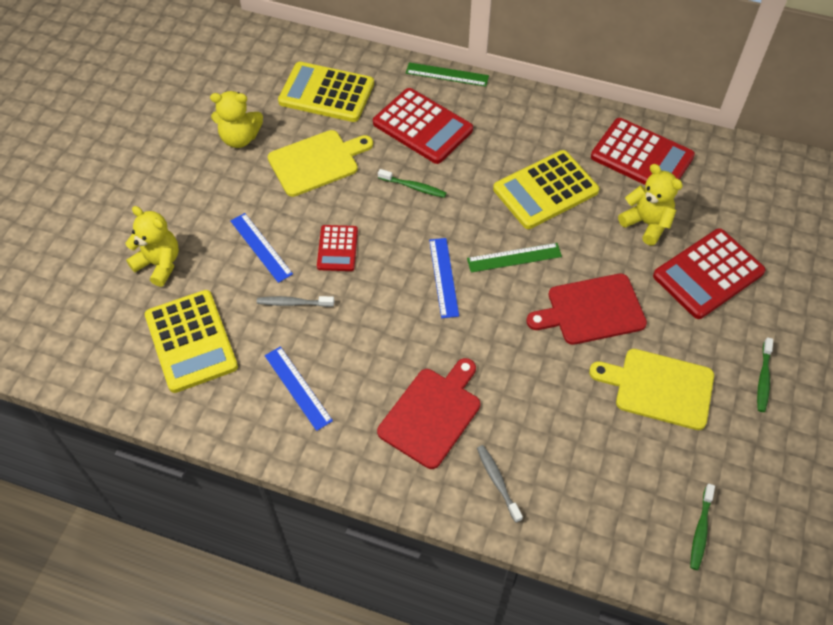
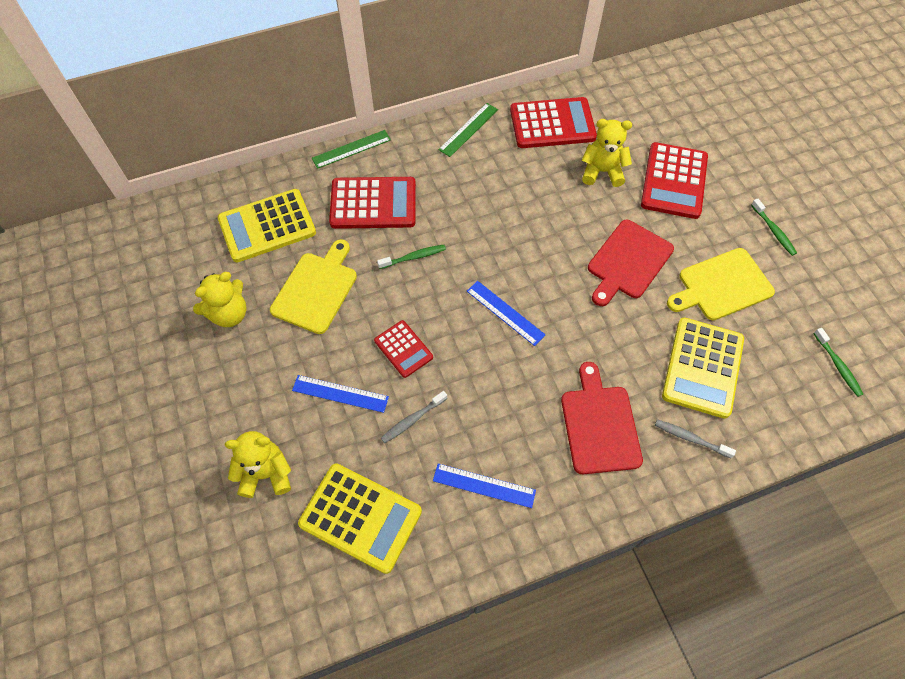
camera: 40 degrees left, 5 degrees up
green ruler [467,243,562,272] -> green ruler moved to [438,103,498,157]
yellow calculator [493,150,599,229] -> yellow calculator moved to [662,318,744,419]

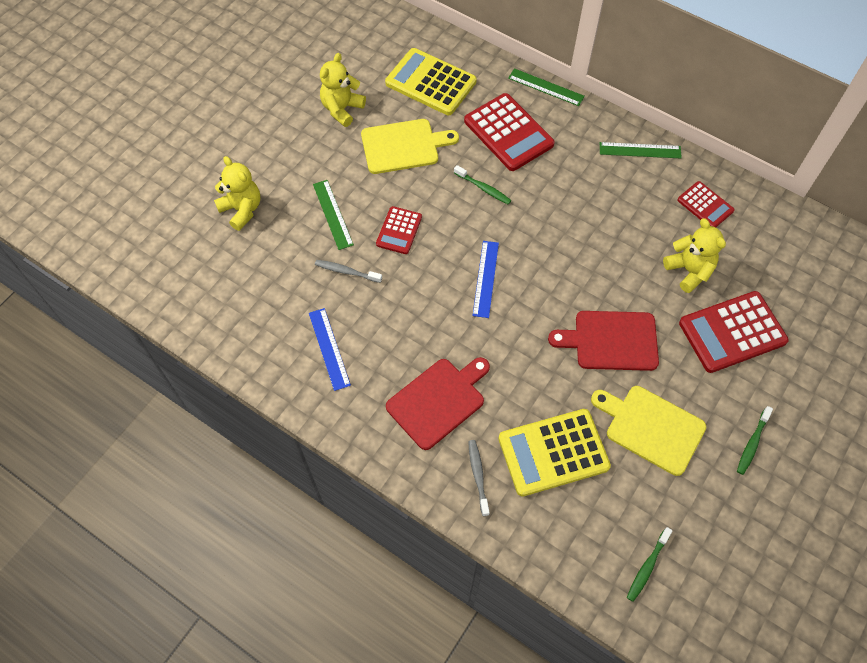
camera: 55 degrees right, 0 degrees up
yellow teddy bear [193,272,247,327] -> yellow teddy bear turned 105 degrees clockwise [320,53,366,127]
blue ruler [292,375,389,413] -> green ruler [313,180,354,250]
yellow calculator [298,463,422,574] -> none
red calculator [510,97,597,148] -> red calculator [677,181,735,227], size x0.57

